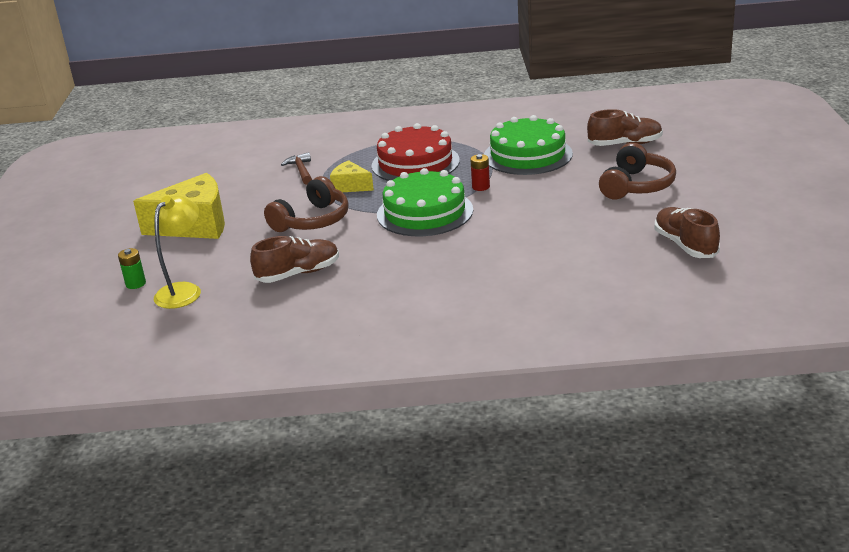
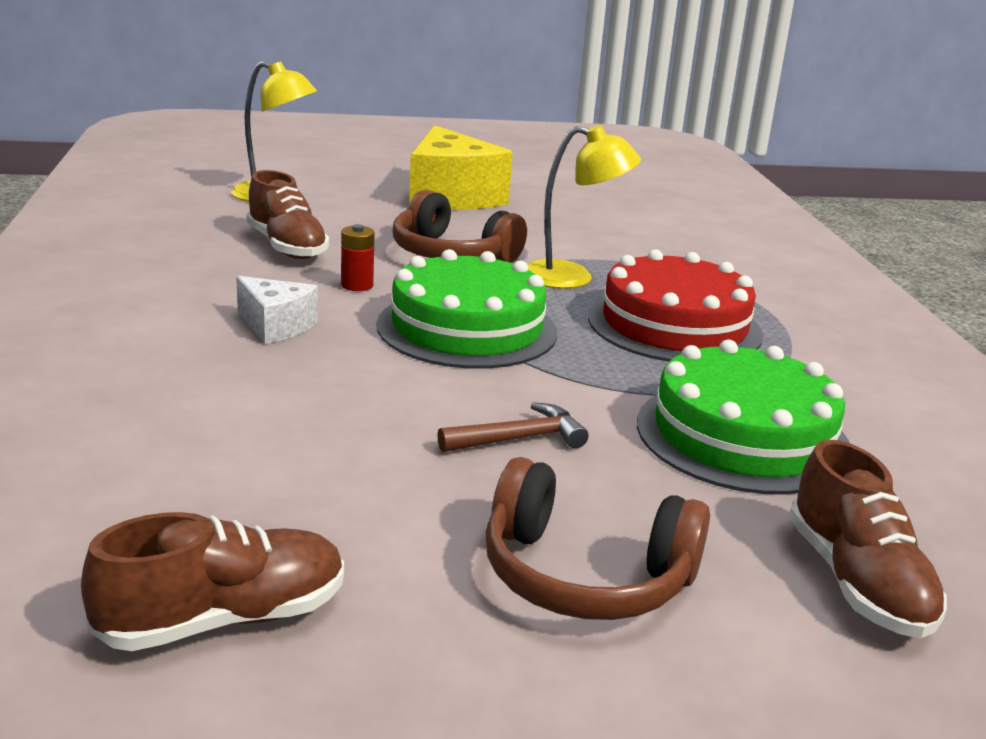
camera: 80 degrees right, 5 degrees down
green battery [118,248,146,289] -> none
brown hammer [281,152,312,185] -> brown hammer moved to [437,402,589,452]
yellow cheese [330,160,374,192] -> yellow lamp [528,125,641,289]
red battery [470,154,490,191] -> red battery moved to [341,224,375,291]
none -> white cheese [236,276,318,344]

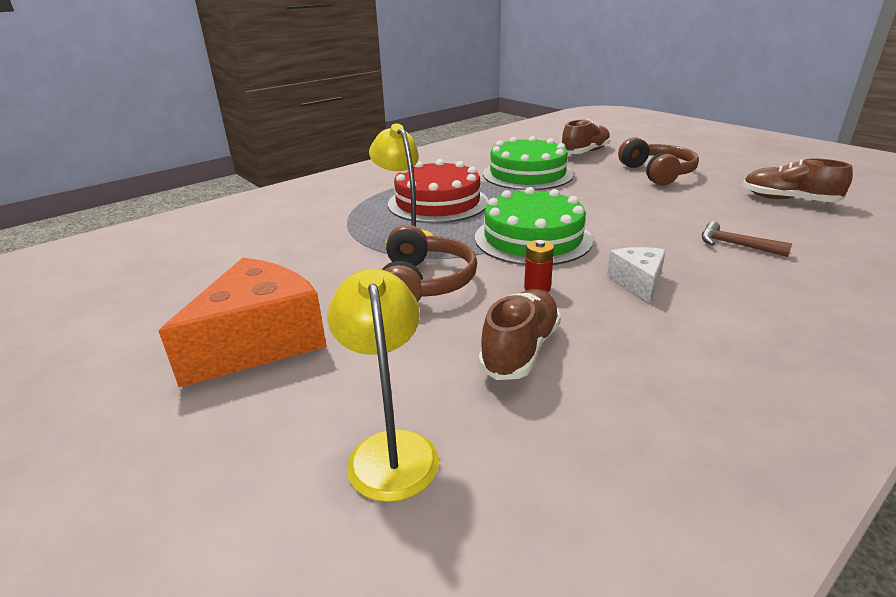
camera: 120 degrees left, 5 degrees up
yellow cheese [409,125,513,210] -> orange cheese [159,258,327,387]
brown hammer [437,402,589,452] -> brown hammer moved to [702,221,792,257]

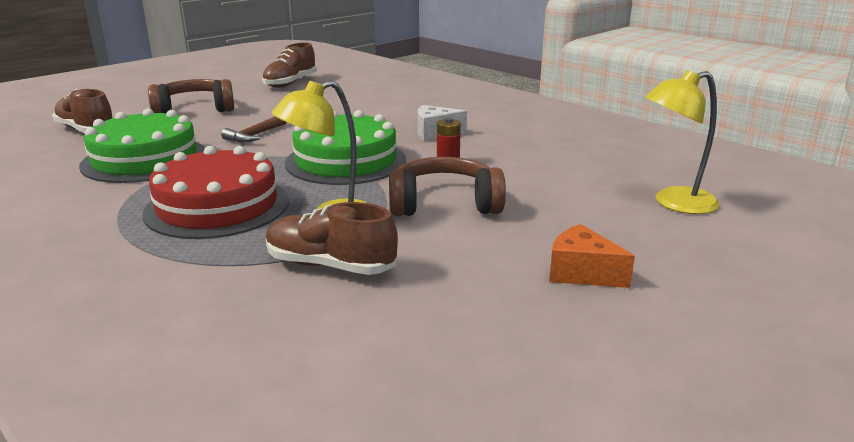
camera: 95 degrees left, 5 degrees down
orange cheese [159,258,327,387] -> orange cheese [549,224,635,288], size x0.53
brown shoe [478,289,561,380] -> brown shoe moved to [266,202,398,275]
brown hammer [702,221,792,257] -> brown hammer moved to [221,116,287,142]

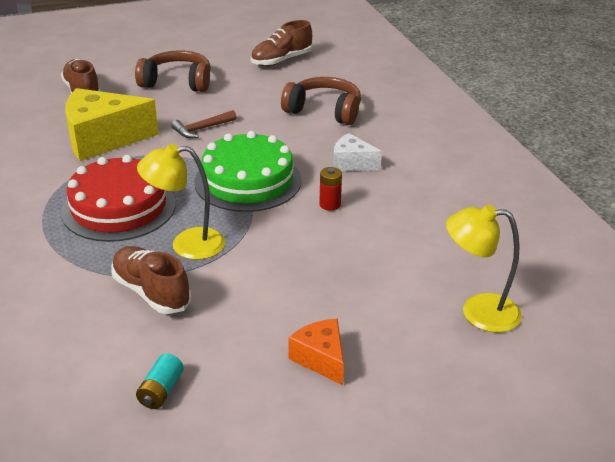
camera: 25 degrees right, 10 degrees up
green cake [79,109,205,183] -> yellow cheese [65,88,159,161]
brown headphones [389,157,506,216] -> brown headphones moved to [281,77,361,125]
none -> turquoise battery [136,354,184,409]

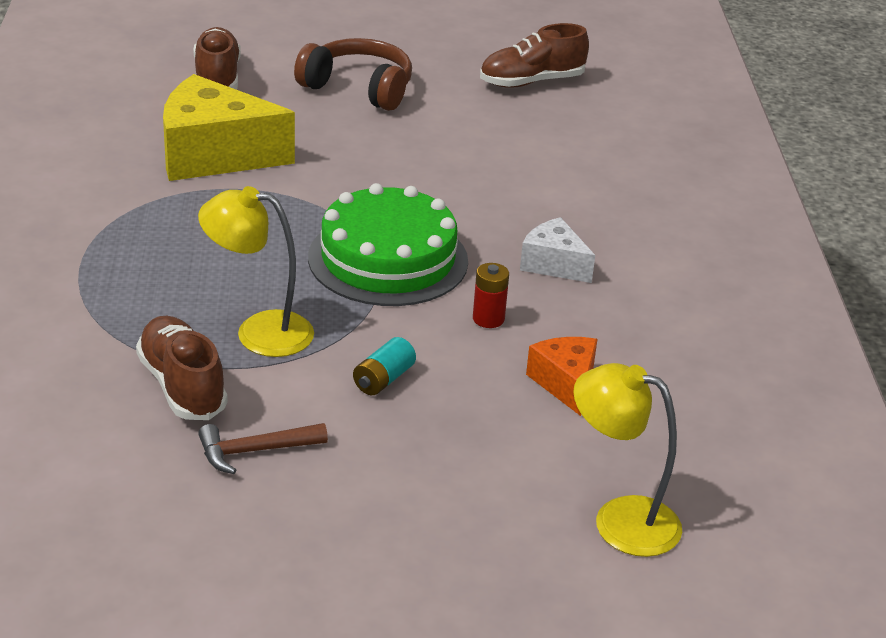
camera: 15 degrees right, 0 degrees up
red cake [61,155,176,242] -> none
turquoise battery [136,354,184,409] -> turquoise battery moved to [353,337,416,395]
brown hammer [171,110,237,138] -> brown hammer moved to [198,423,328,474]
brown headphones [281,77,361,125] -> none
orange cheese [288,319,344,385] -> orange cheese moved to [526,337,598,416]

